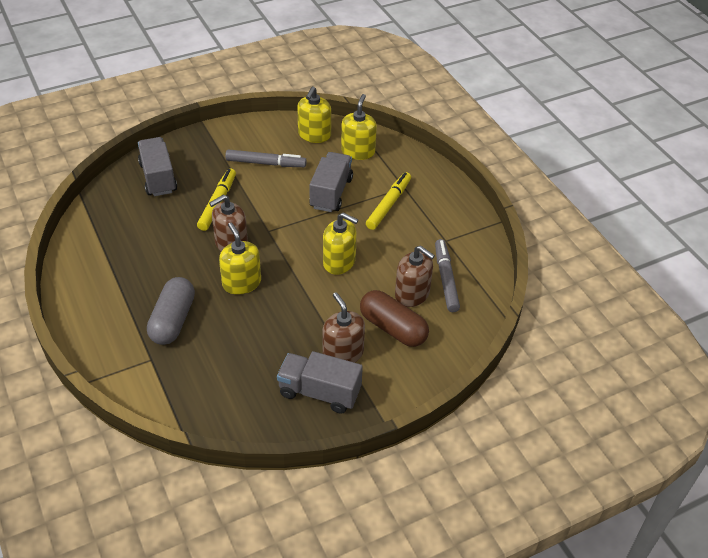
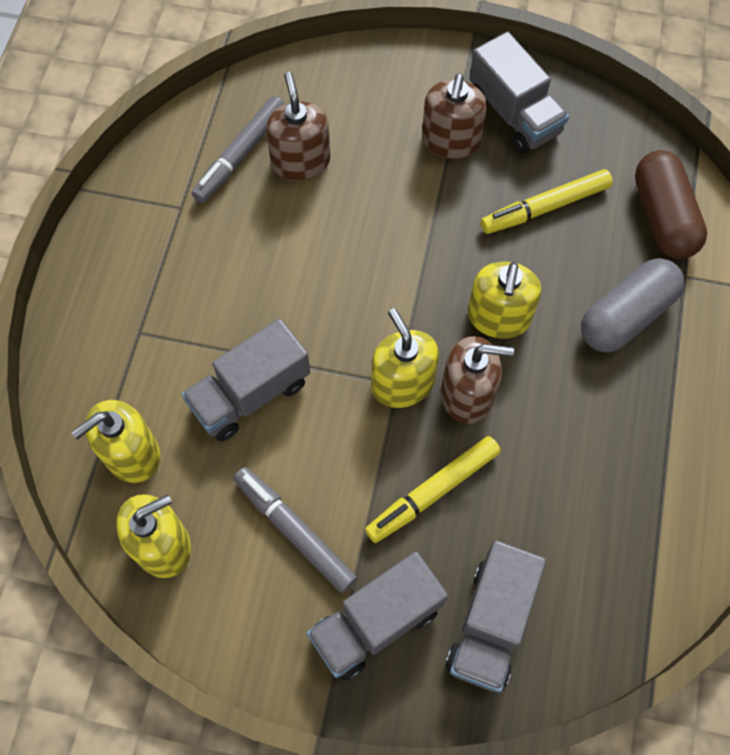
camera: 140 degrees left, 20 degrees up
yellow soap dispenser [323,212,358,275] -> yellow soap dispenser moved to [371,308,439,408]
brown capsule [360,290,429,347] -> brown capsule moved to [635,150,707,259]
yellow marker [366,172,411,230] -> yellow marker moved to [481,169,613,234]
none -> grey truck [307,552,448,681]

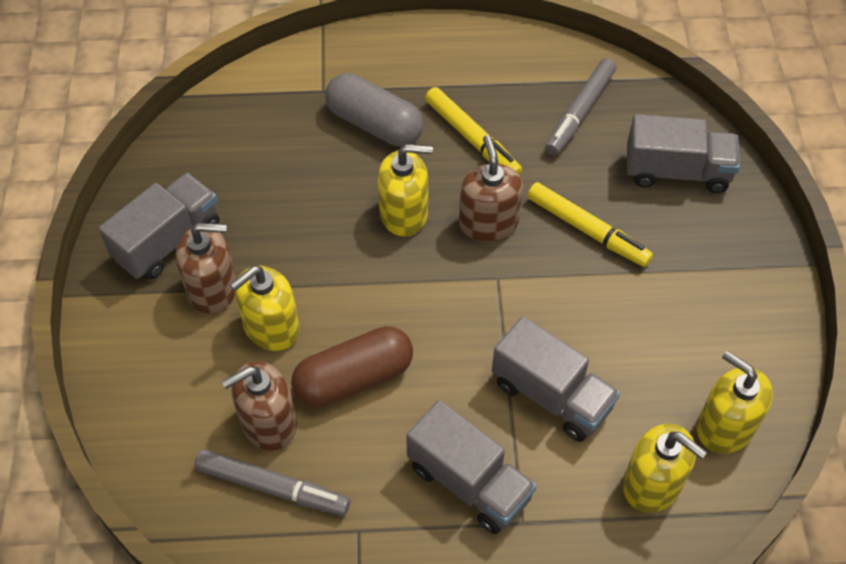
camera: 105 degrees left, 10 degrees down
grey marker [233,467,357,593] -> grey marker moved to [545,58,616,155]
grey truck [307,552,448,681] -> grey truck moved to [406,400,537,534]
yellow soap dispenser [371,308,439,408] -> yellow soap dispenser moved to [230,266,300,351]
yellow marker [481,169,613,234] -> yellow marker moved to [425,87,522,175]
brown capsule [635,150,707,259] -> brown capsule moved to [291,326,413,408]

